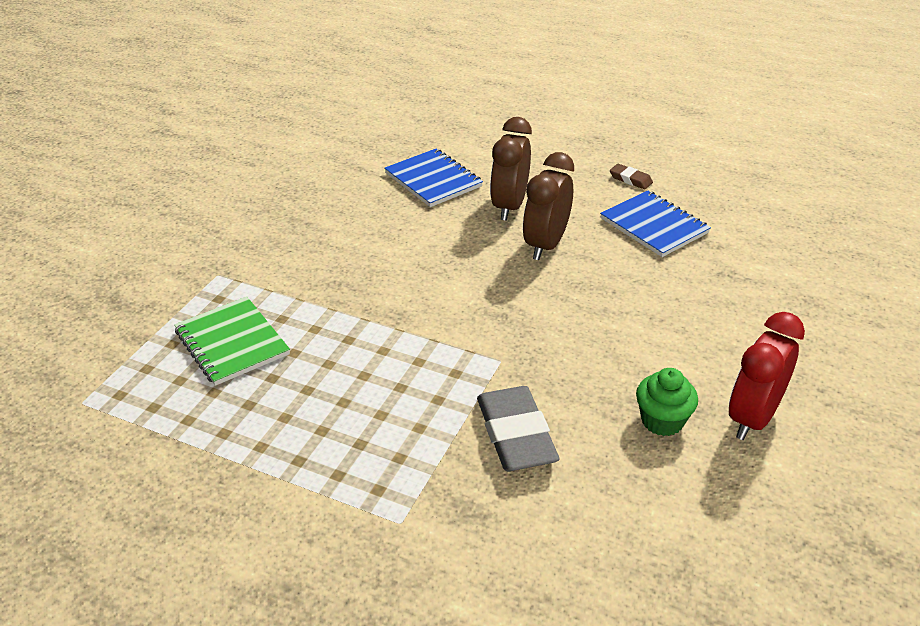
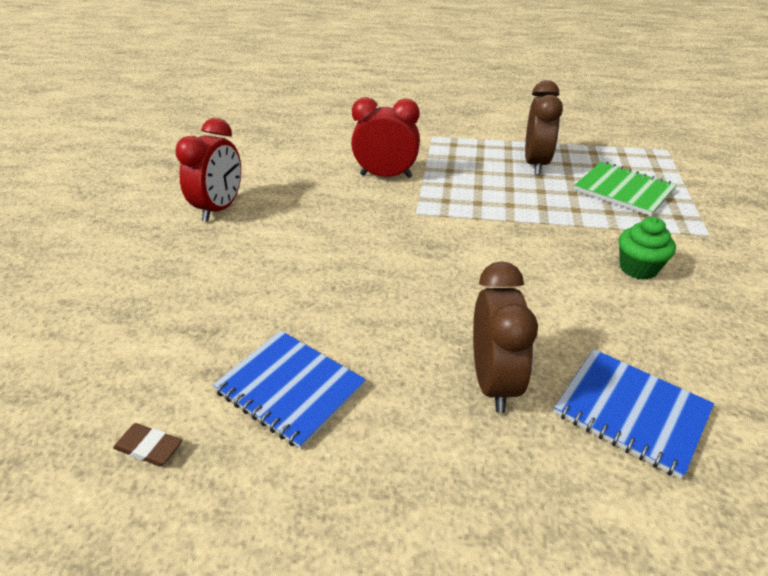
camera: 165 degrees right, 0 degrees up
grey eraser [477,386,559,471] -> red clock [351,97,420,178]
brown clock [523,152,574,260] -> brown clock moved to [525,80,563,175]
brown eraser [610,164,653,189] -> brown eraser moved to [113,423,182,466]
green cupcake [636,368,698,436] -> green cupcake moved to [619,217,676,280]

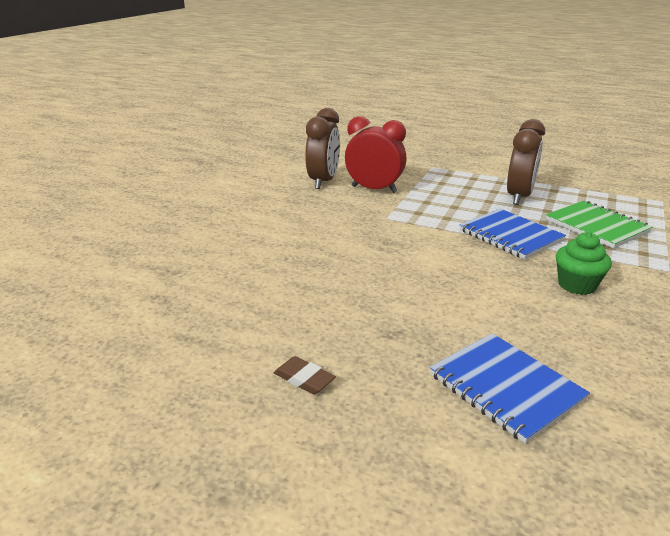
camera: 15 degrees right, 10 degrees down
brown eraser [113,423,182,466] -> brown eraser moved to [274,356,336,394]
red clock [175,118,241,222] -> none
blue notebook [213,331,366,449] -> blue notebook moved to [460,209,566,259]
brown clock [473,261,538,413] -> brown clock moved to [305,108,340,189]

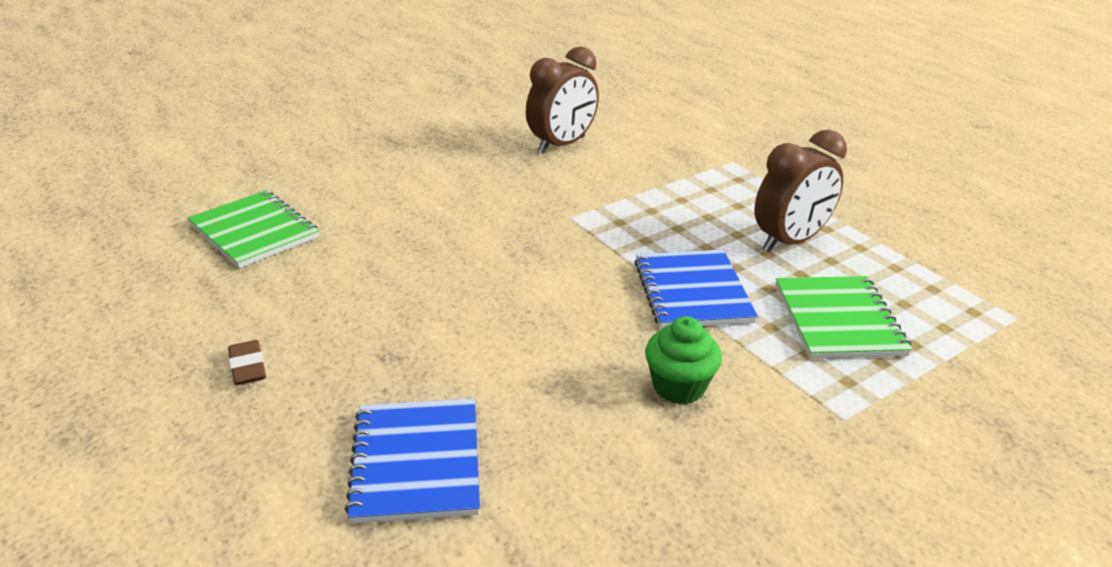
camera: 30 degrees right, 5 degrees up
red clock [345,116,406,193] -> none
none -> green notebook [188,190,319,268]

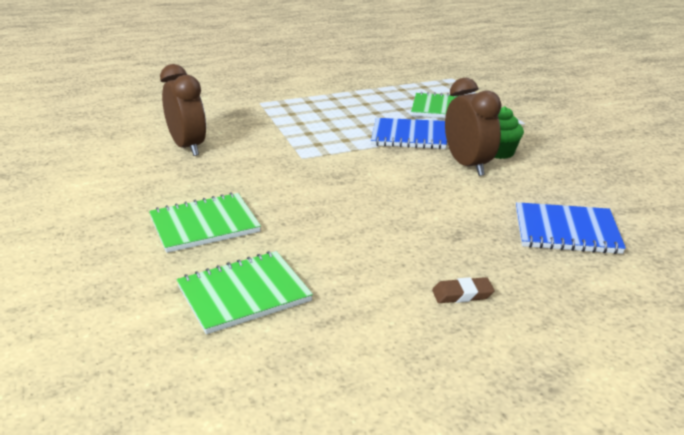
camera: 75 degrees left, 5 degrees down
brown clock [755,130,847,252] -> brown clock moved to [445,78,502,176]
none -> green notebook [149,192,261,253]

